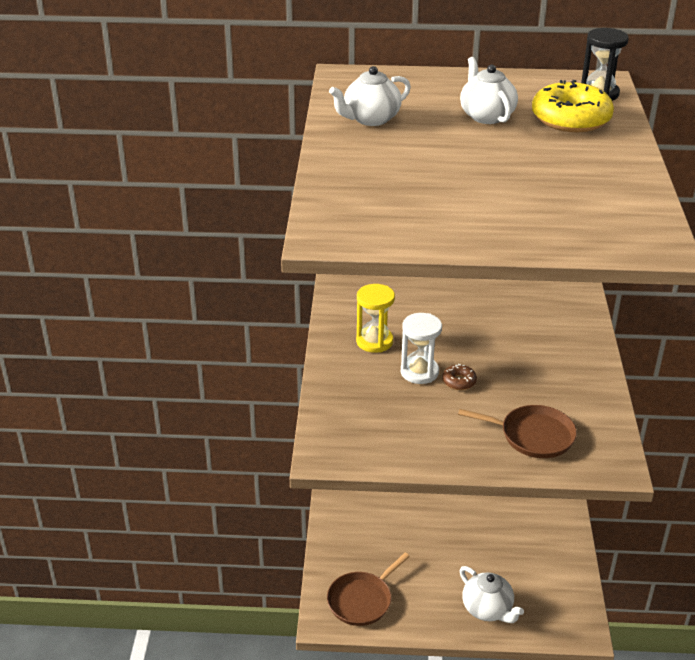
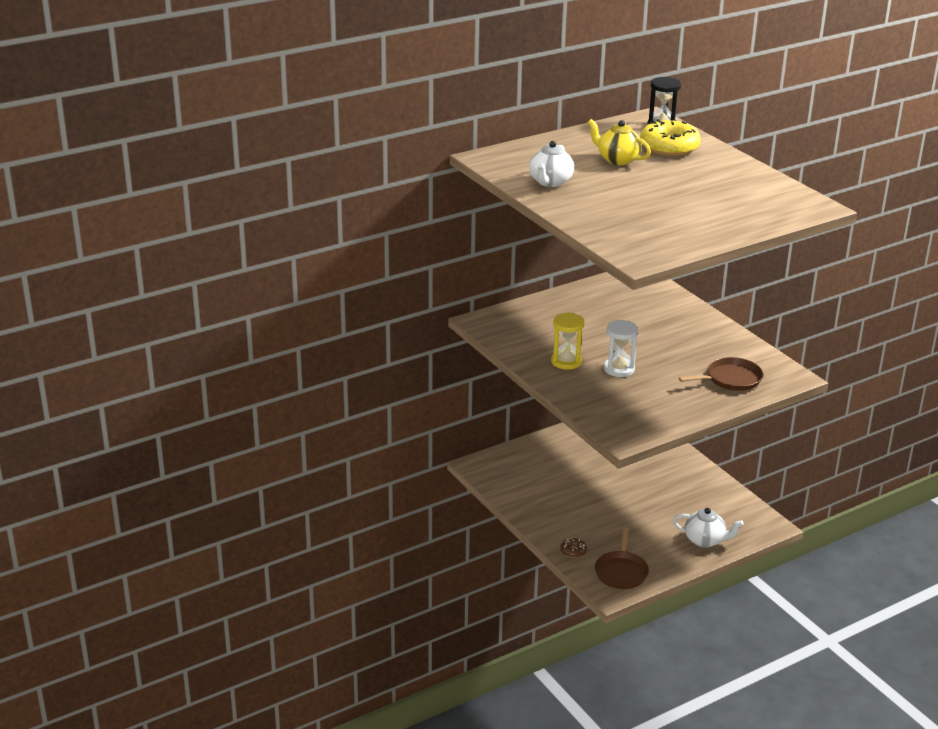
camera: 35 degrees left, 5 degrees down
brown donut [442,364,477,390] -> brown donut moved to [560,538,587,558]
white teapot [460,57,518,124] -> yellow teapot [588,119,651,165]

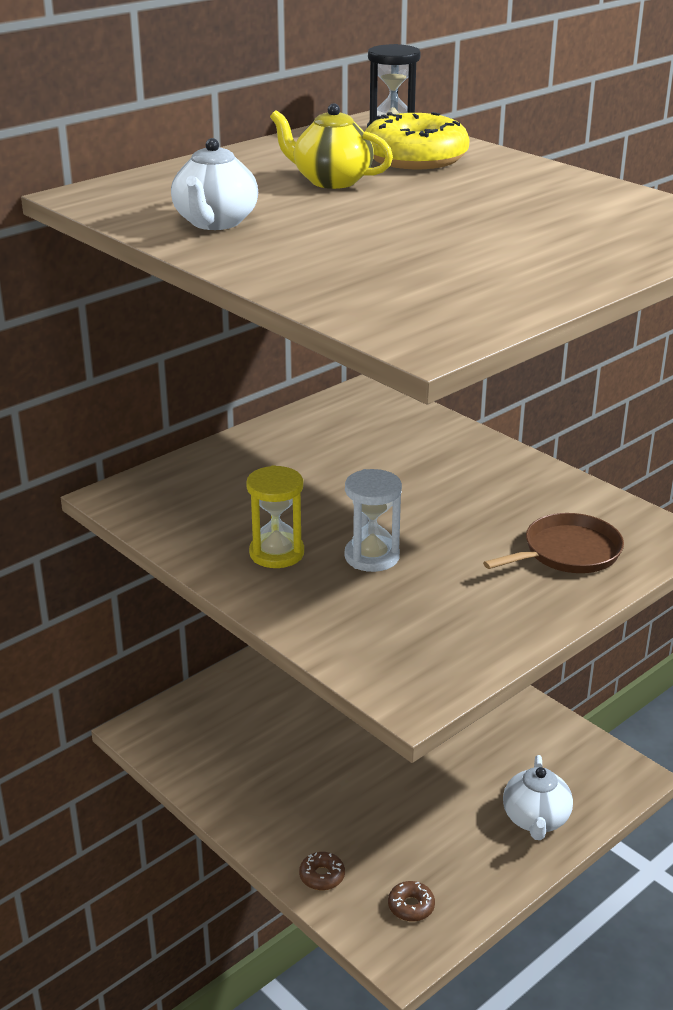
camera: 10 degrees left, 0 degrees up
brown pan [595,528,649,589] -> brown donut [388,881,435,922]
white teapot [673,508,744,547] -> white teapot turned 90 degrees clockwise [503,755,573,840]

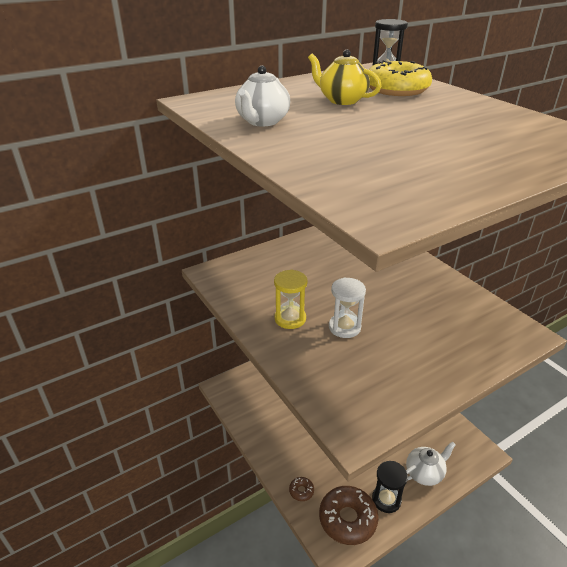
camera: 10 degrees right, 5 degrees up
brown donut [388,881,435,922] -> brown donut [319,486,379,545], size x2.22
brown pan [483,513,624,573] -> none
white teapot [503,755,573,840] -> white teapot turned 135 degrees counterclockwise [406,442,456,486]
none -> black hourglass [372,461,408,513]

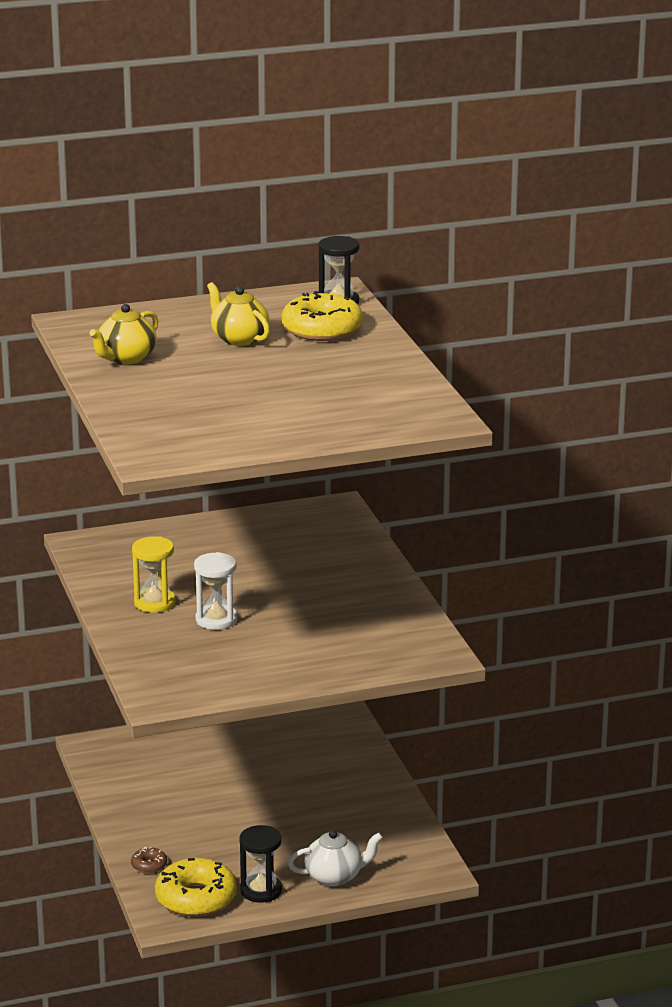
camera: 15 degrees right, 10 degrees down
white teapot [235,65,290,126] -> yellow teapot [90,304,158,365]
brown donut [319,486,379,545] -> yellow donut [155,858,237,917]

